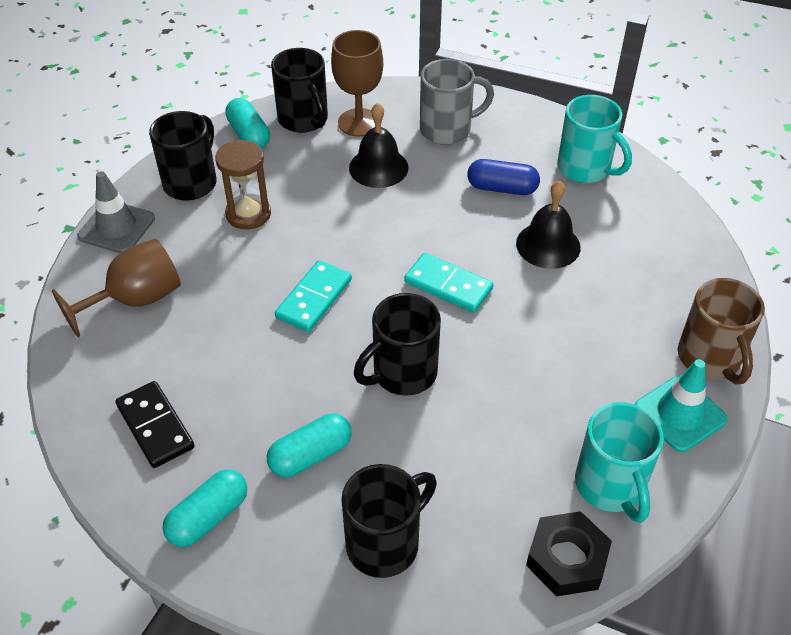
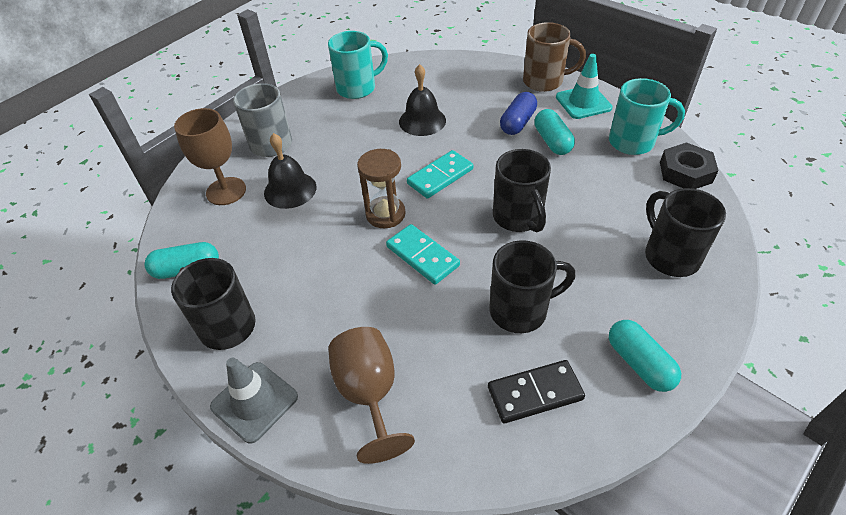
camera: 70 degrees left, 0 degrees up
brown hourglass [215,140,271,230] -> brown hourglass moved to [357,149,406,228]
turquoise capsule [267,413,352,477] -> turquoise capsule moved to [534,109,575,155]
black mug [271,48,328,133] -> black mug moved to [489,240,575,333]
blue capsule [467,159,540,195] -> blue capsule moved to [500,92,537,135]

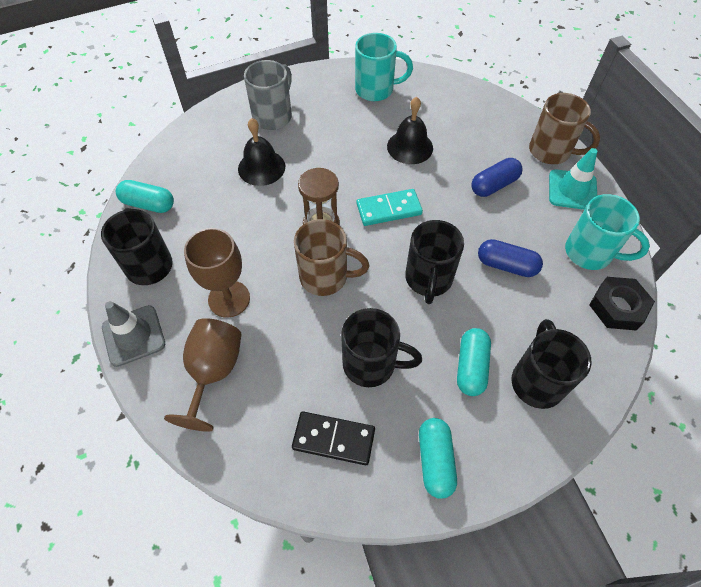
camera: 25 degrees right, 10 degrees up
brown goblet [174,108,246,205] -> brown goblet moved to [184,228,250,318]
turquoise domino [386,224,460,285] -> brown mug [294,219,370,296]
turquoise capsule [534,109,575,155] -> turquoise capsule moved to [457,328,491,396]
none -> blue capsule [478,239,543,277]

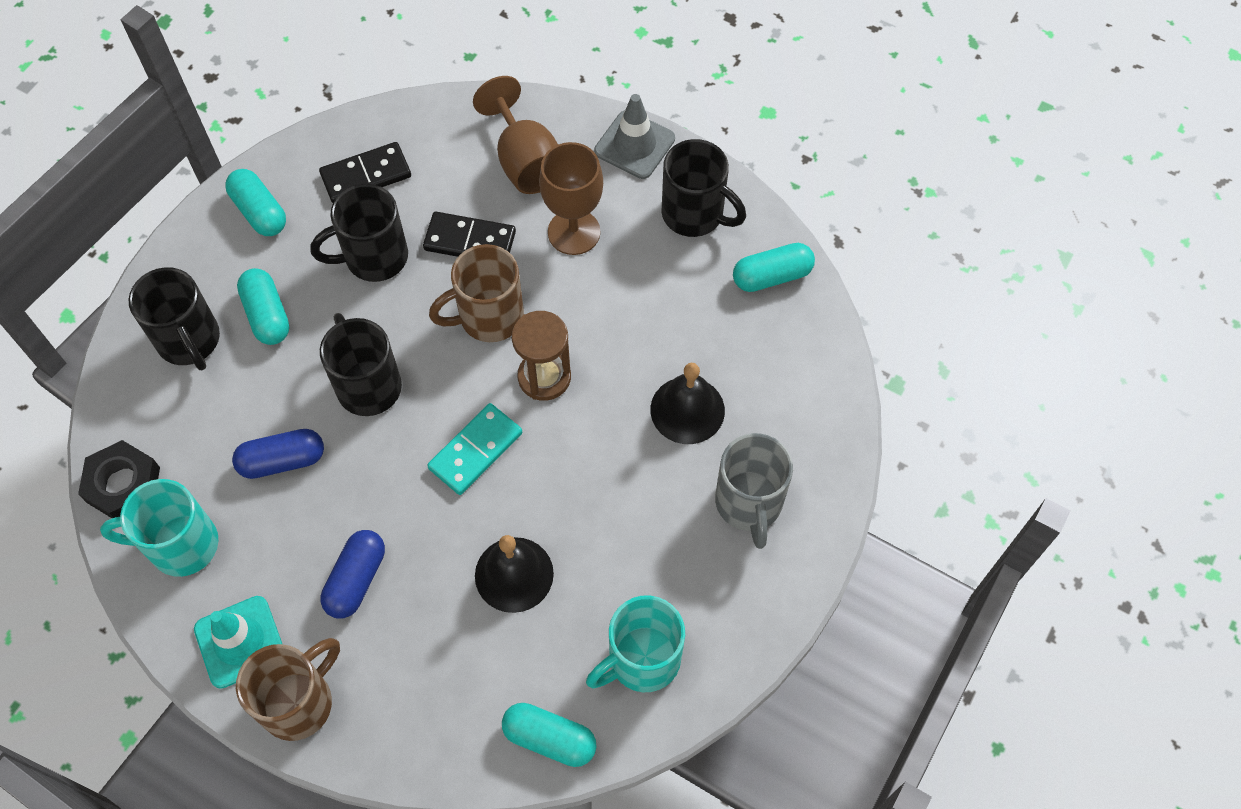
camera: 145 degrees right, 5 degrees up
brown mug [529,93,600,164] -> brown mug turned 135 degrees clockwise [236,638,340,741]
none -> black domino [423,212,516,257]
none -> turquoise capsule [502,703,597,767]

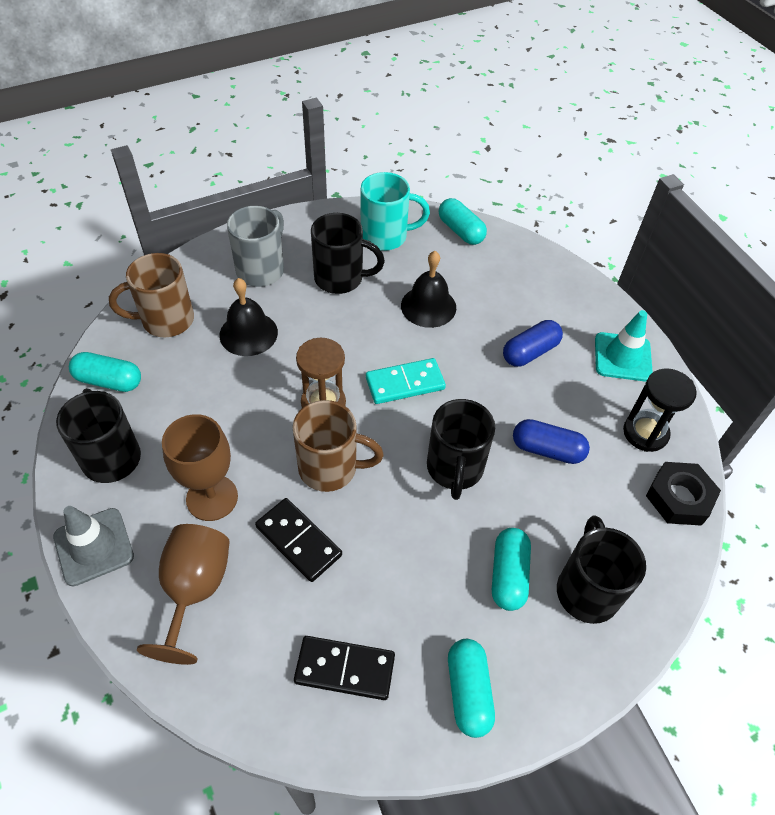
camera: 150 degrees left, 10 degrees down
turquoise mug [100,479,218,577] -> black hourglass [623,368,697,452]
brown mug [236,638,340,741] -> brown mug moved to [109,253,194,337]
black mug [310,184,408,282] -> black mug moved to [311,213,385,294]

